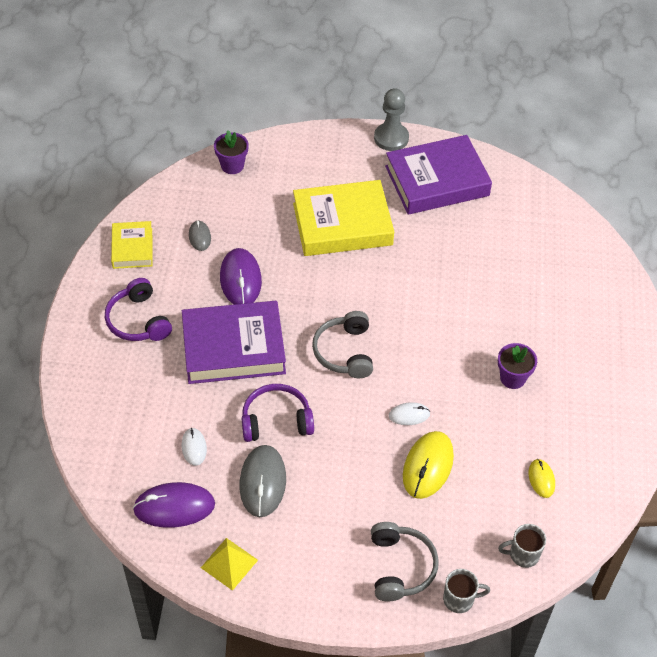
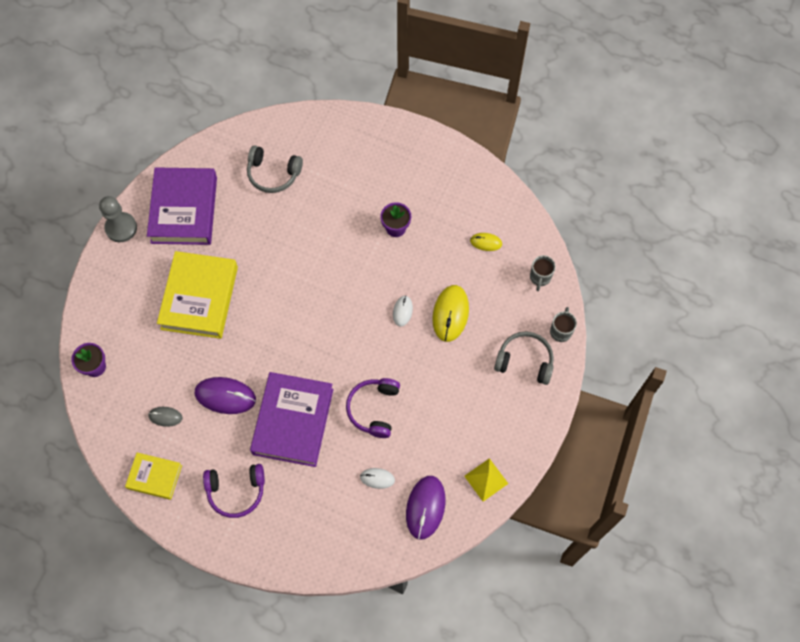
camera: 70 degrees left, 15 degrees up
grey mouse [239,445,286,517] -> none
grey headphones [312,311,373,378] -> grey headphones moved to [247,145,303,193]
yellow mouse [403,431,454,499] -> yellow mouse turned 60 degrees clockwise [432,285,469,342]

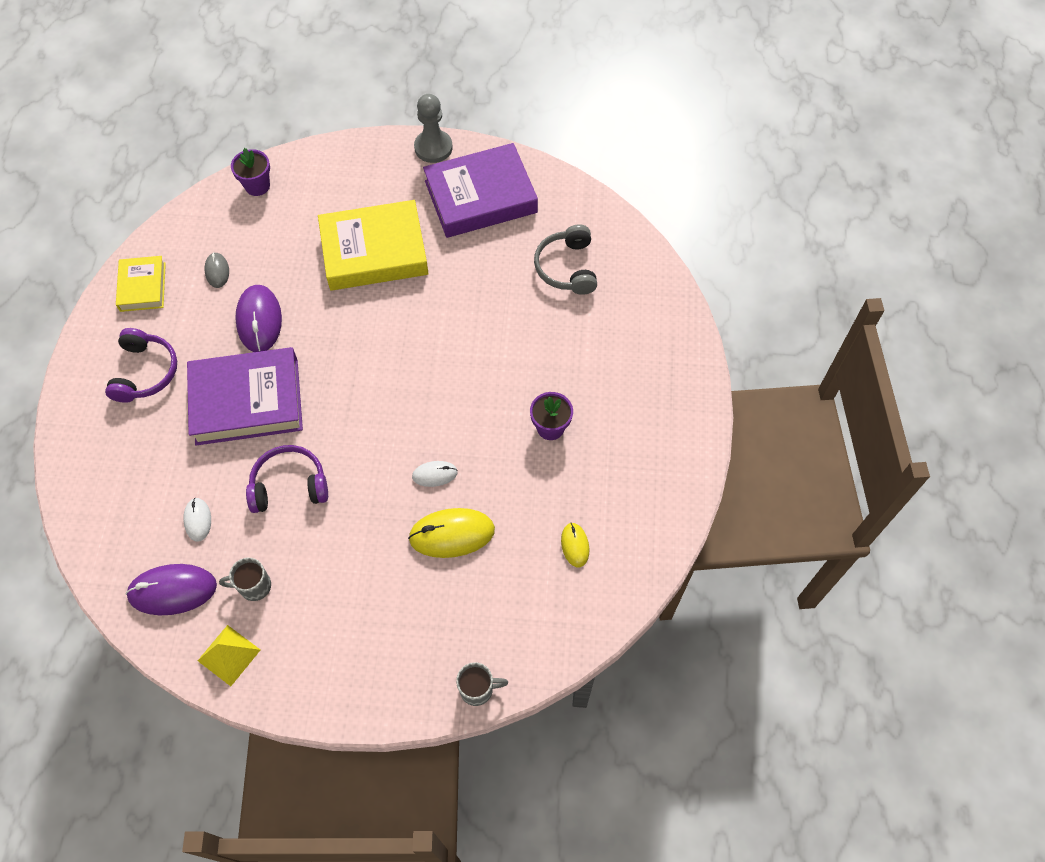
camera: 70 degrees right, 5 degrees down
purple headphones [203,464,265,518] -> purple headphones turned 150 degrees counterclockwise [105,328,177,403]
grey headphones [494,331,554,385] -> none
grey mug [530,255,556,291] -> grey mug moved to [219,558,271,601]

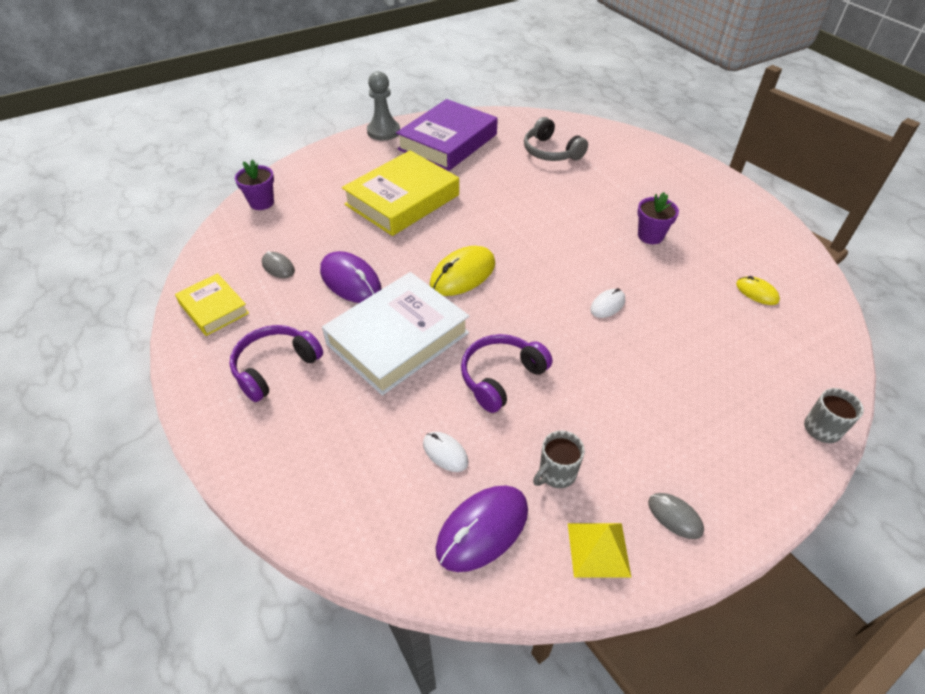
camera: 35 degrees left, 15 degrees down
purple headphones [105,328,177,403] -> purple headphones turned 105 degrees counterclockwise [229,325,323,402]
purple book [187,347,303,446] -> white book [322,272,469,396]
yellow mouse [408,508,495,558] -> yellow mouse moved to [430,246,495,296]
none -> grey mouse [648,493,704,539]

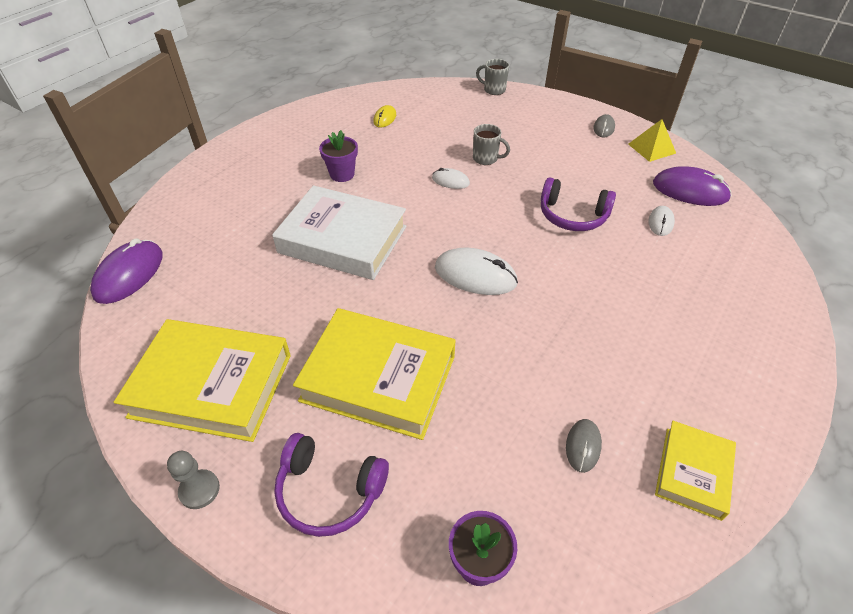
camera: 115 degrees left, 0 degrees up
purple headphones [229,325,323,402] -> purple headphones moved to [274,433,389,537]
purple mouse [320,251,381,303] -> purple mouse moved to [90,238,163,304]
white book [322,272,469,396] -> white book moved to [272,185,407,280]
grey pawn [367,71,400,141] -> grey pawn [167,451,220,509], size x0.64
purple book [396,99,498,171] -> yellow book [114,319,291,442]
yellow mouse [430,246,495,296] -> white mouse [435,248,518,295]
grey headphones [524,117,588,161] -> none
grey mug [533,430,585,488] -> grey mug moved to [473,124,510,165]

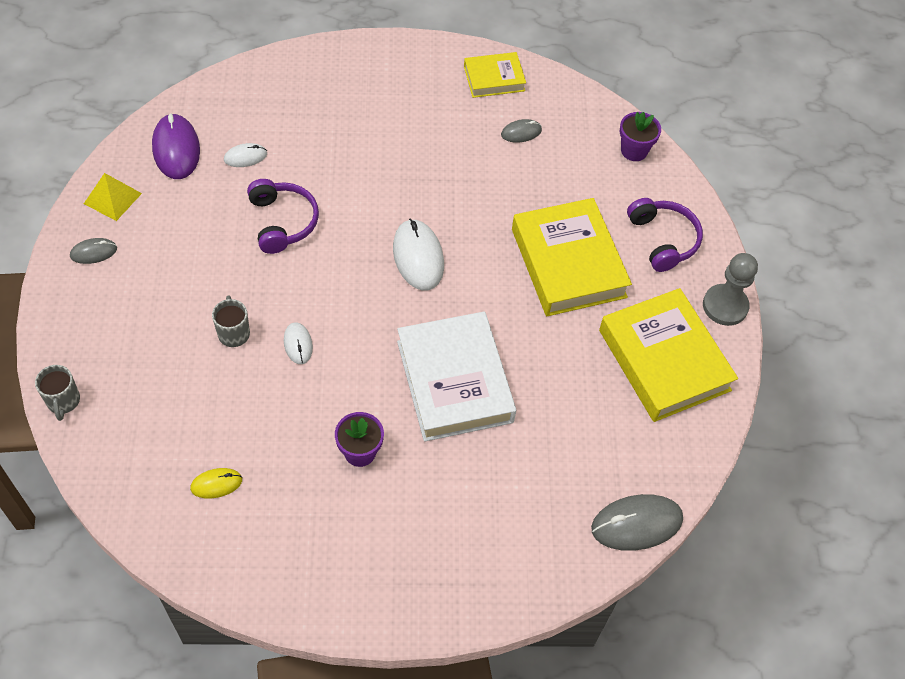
camera: 130 degrees left, 10 degrees up
purple mouse [90,238,163,304] -> grey mouse [591,494,683,551]
grey pawn [167,451,220,509] -> grey pawn [703,253,758,326], size x1.57

